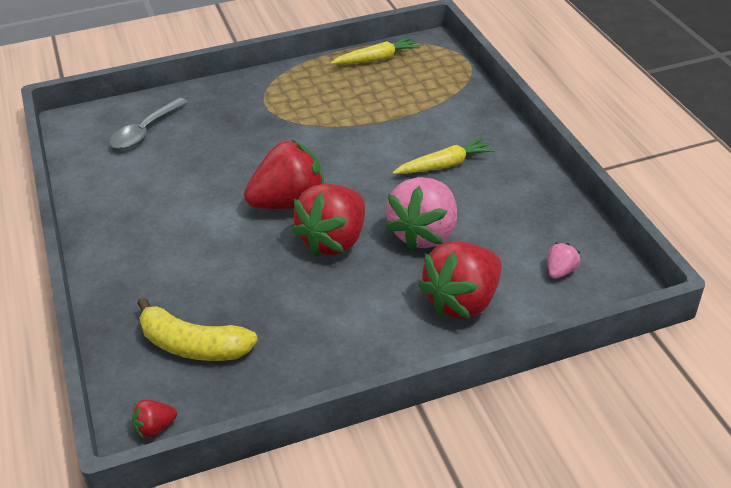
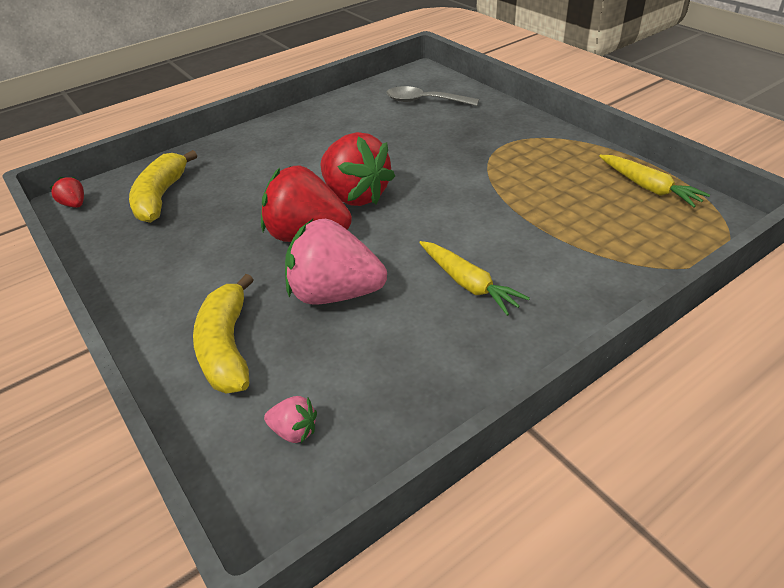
camera: 75 degrees right, 0 degrees up
red strawberry [418,242,501,319] -> yellow banana [193,274,254,394]

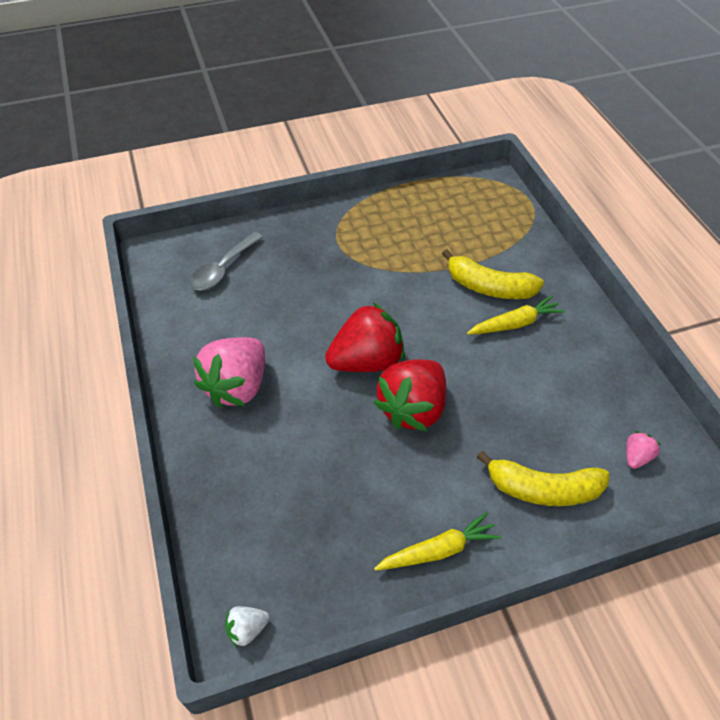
camera: 75 degrees left, 10 degrees up
red strawberry [50,177,84,208] -> white strawberry [225,606,269,648]
yellow banana [129,150,197,223] -> yellow banana moved to [442,249,544,299]
pink strawberry [285,219,387,304] -> pink strawberry moved to [193,337,265,407]
yellow carrot [599,155,710,207] -> yellow carrot moved to [374,512,501,571]

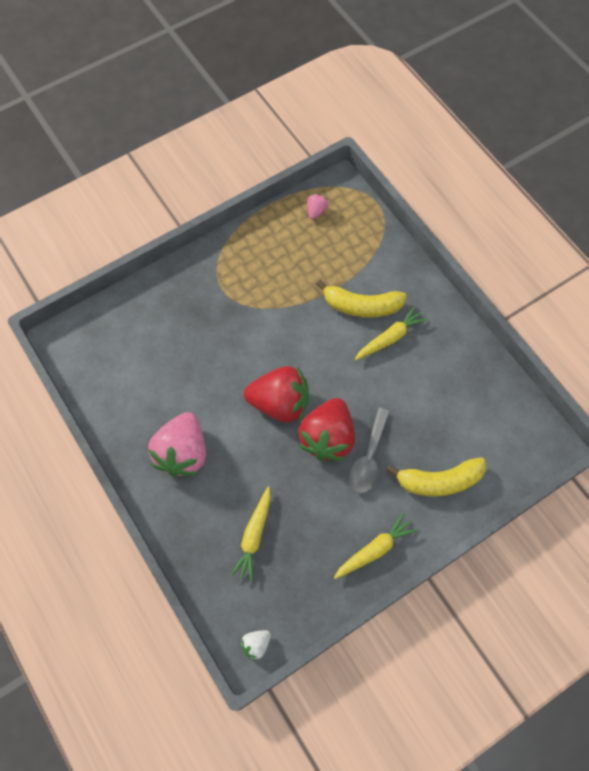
camera: 15 degrees left, 15 degrees up
grey spoon [190,232,263,290] -> grey spoon moved to [349,408,390,493]
red strawberry [325,302,405,372] -> red strawberry turned 45 degrees clockwise [244,366,309,423]
pink strawberry [626,431,661,469] -> pink strawberry moved to [307,194,328,219]
none -> yellow carrot [230,486,271,582]

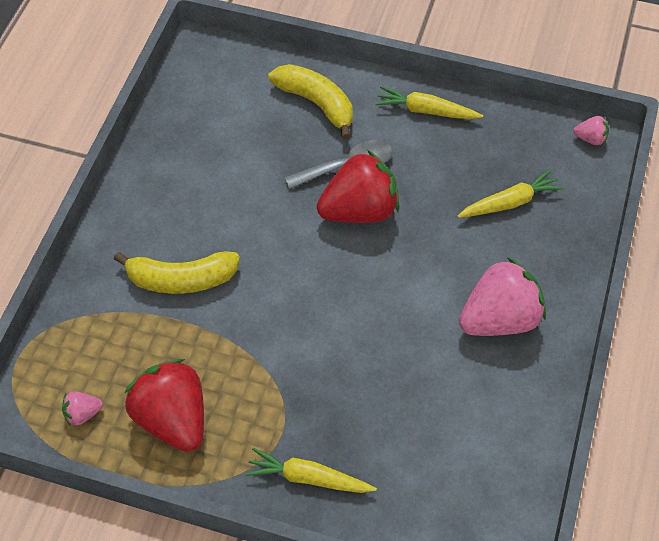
camera: 130 degrees left, 10 degrees down
white strawberry [240,630,271,661] -> pink strawberry [573,116,609,145]
red strawberry [244,366,309,423] -> red strawberry moved to [125,359,204,452]
yellow banana [316,280,407,318] -> yellow banana turned 120 degrees clockwise [114,251,240,294]
yellow carrot [355,305,428,360] -> yellow carrot moved to [245,448,377,493]

